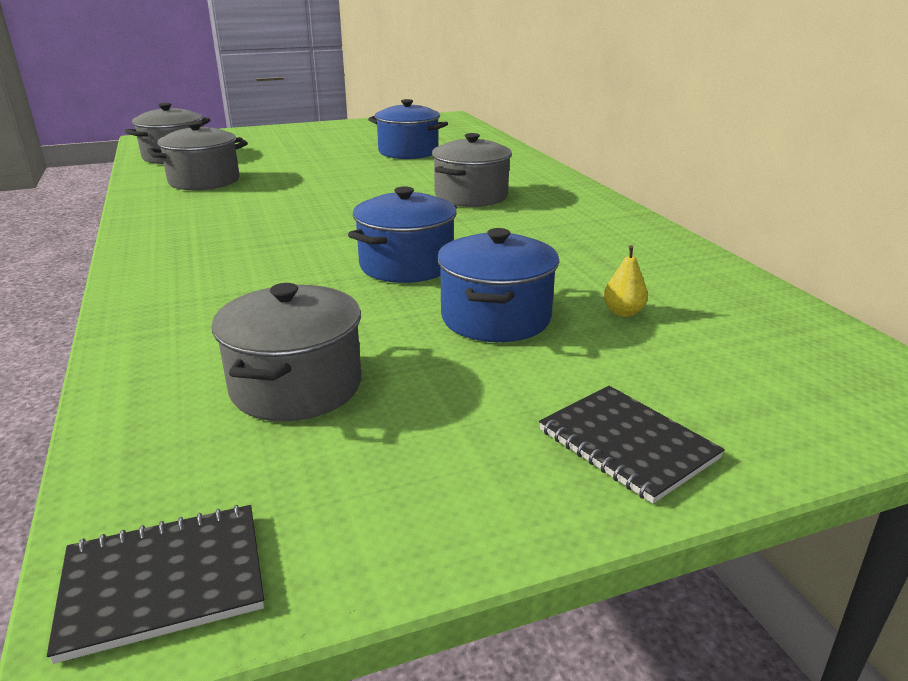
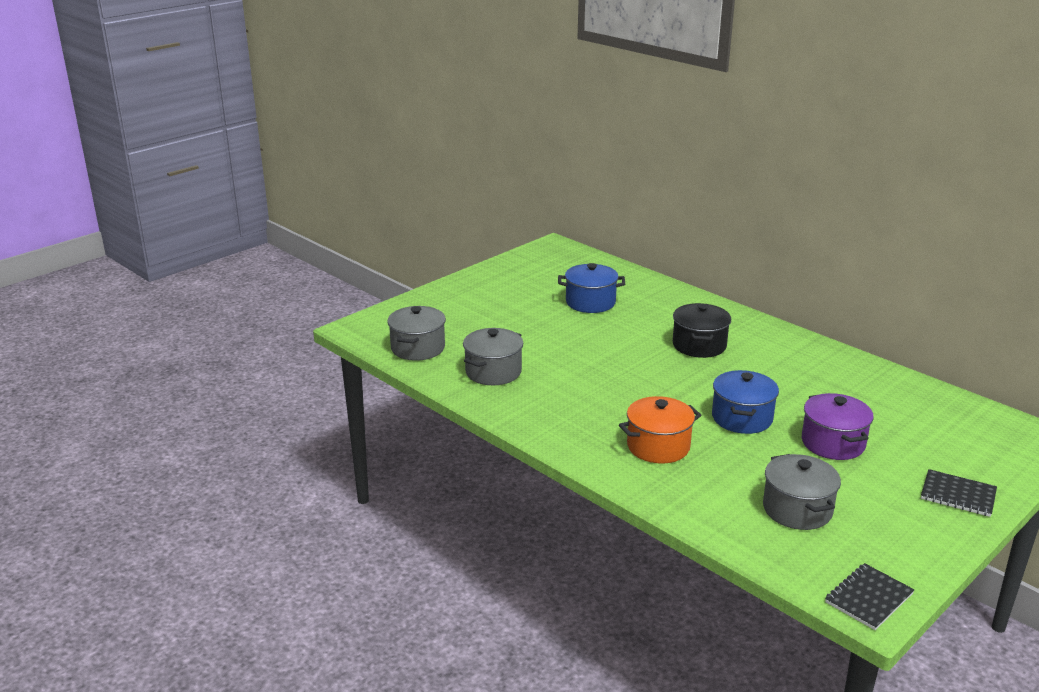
camera: 25 degrees left, 0 degrees up
grey pot [432,133,512,207] -> black pot [673,303,731,358]
blue pot [437,228,559,342] -> purple pot [802,393,874,460]
yellow pear [604,245,648,317] -> none
none -> orange pot [619,396,702,464]

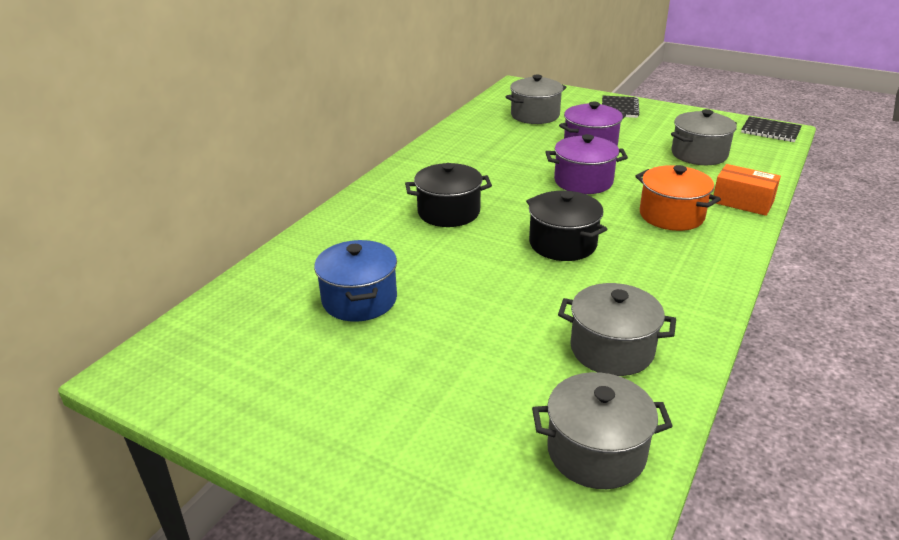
camera: 105 degrees left, 5 degrees up
blue pot [712,370,779,434] -> purple pot [545,134,628,194]
none -> grey pot [506,75,566,124]
none -> black pot [526,191,608,261]
none -> orange box [714,164,781,216]

